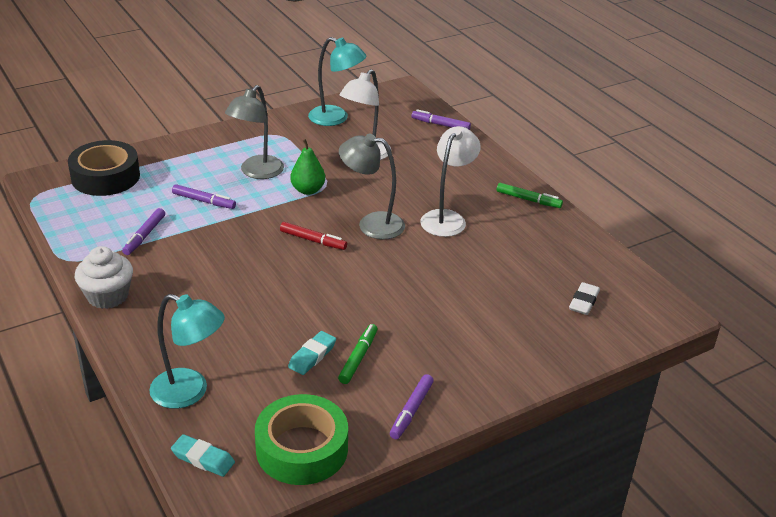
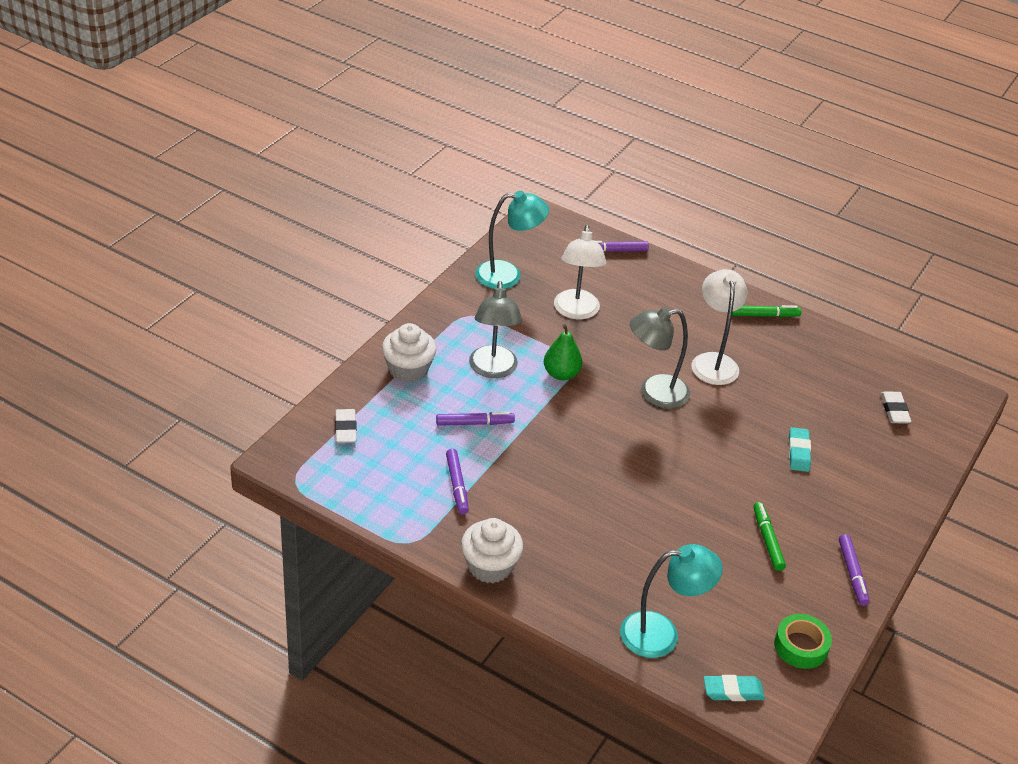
camera: 30 degrees left, 5 degrees up
black tape [68,140,140,196] -> white eraser [335,409,357,443]
green tape [255,394,348,485] -> green tape [774,614,832,669], size x0.61
red marker [280,222,347,250] -> none
turquoise eraser [288,331,336,375] -> turquoise eraser moved to [789,427,811,472]
none -> white cupcake [382,323,437,382]

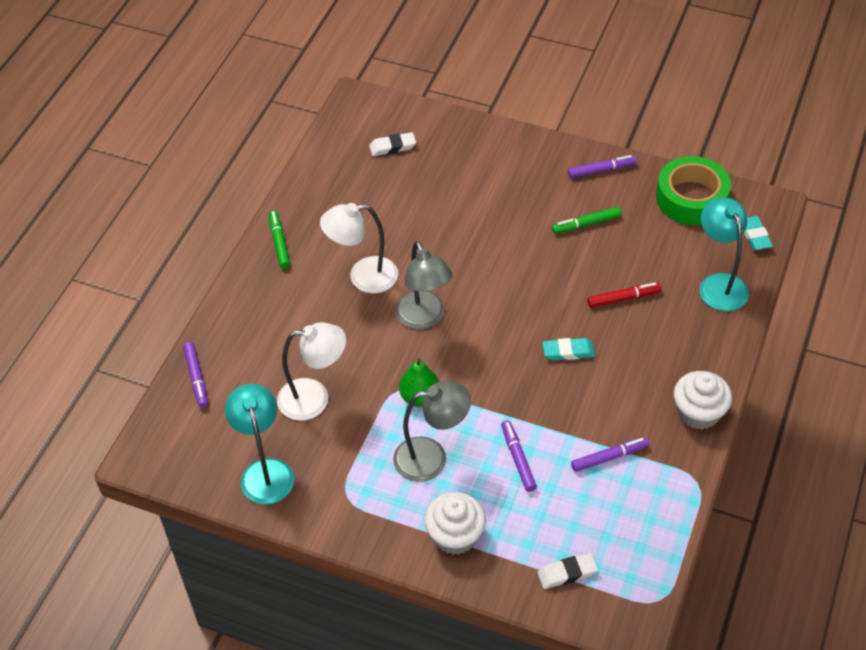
camera: 95 degrees left, 10 degrees up
green tape [774,614,832,669] -> green tape [656,156,731,225], size x1.65
turquoise eraser [789,427,811,472] -> turquoise eraser moved to [543,338,595,360]
none -> red marker [587,282,661,307]

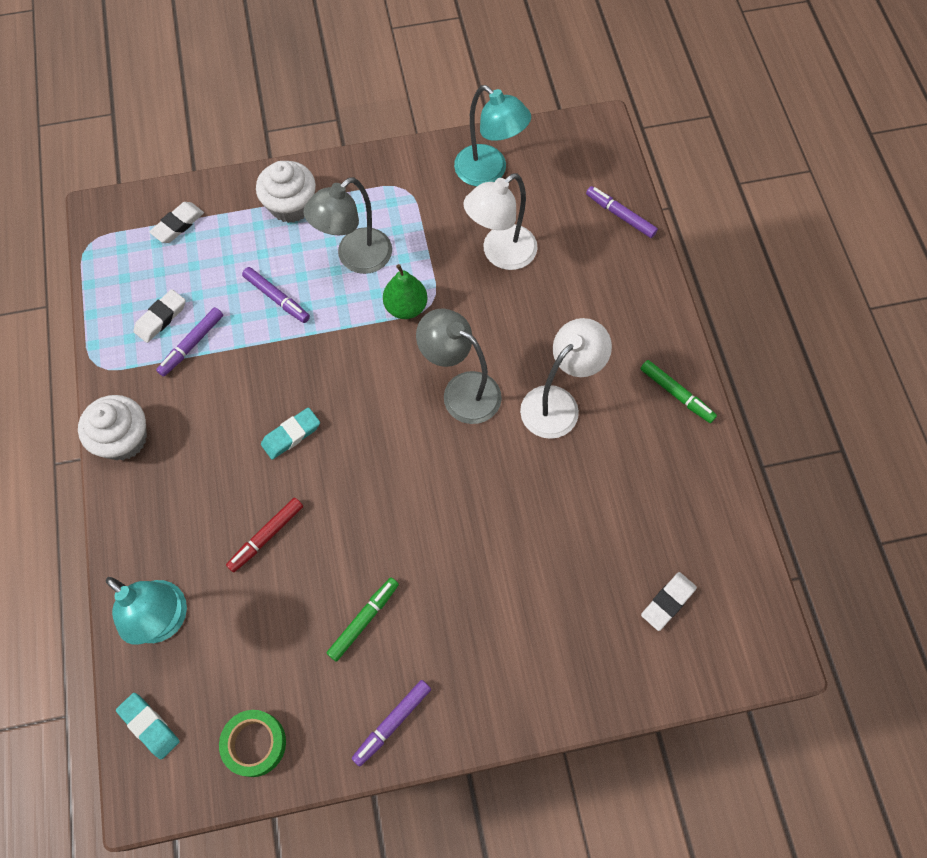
camera: 145 degrees right, 15 degrees up
green tape [656,156,731,225] -> green tape [219,710,286,777], size x0.61
none -> white eraser [133,289,185,343]

